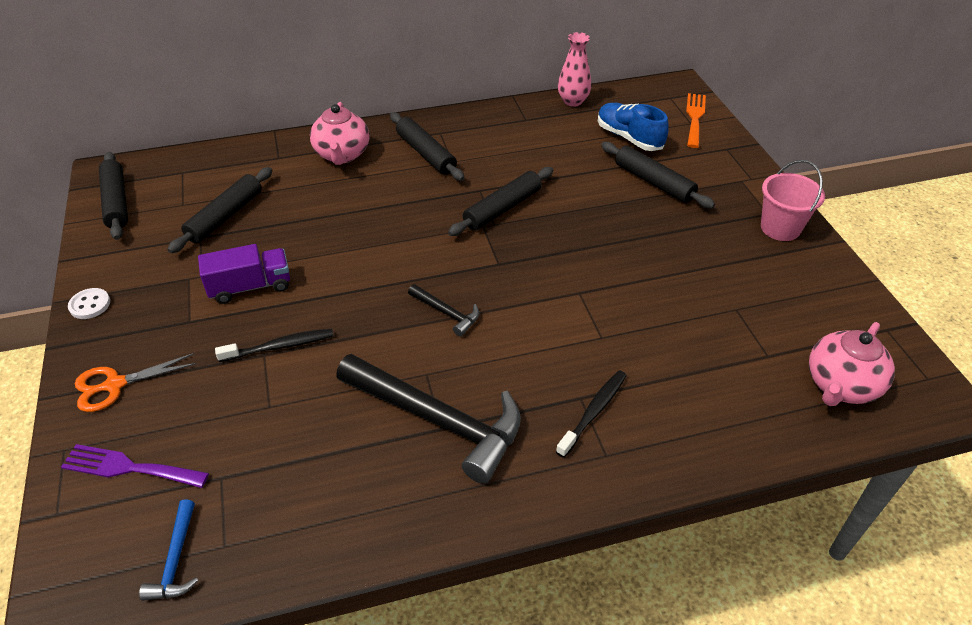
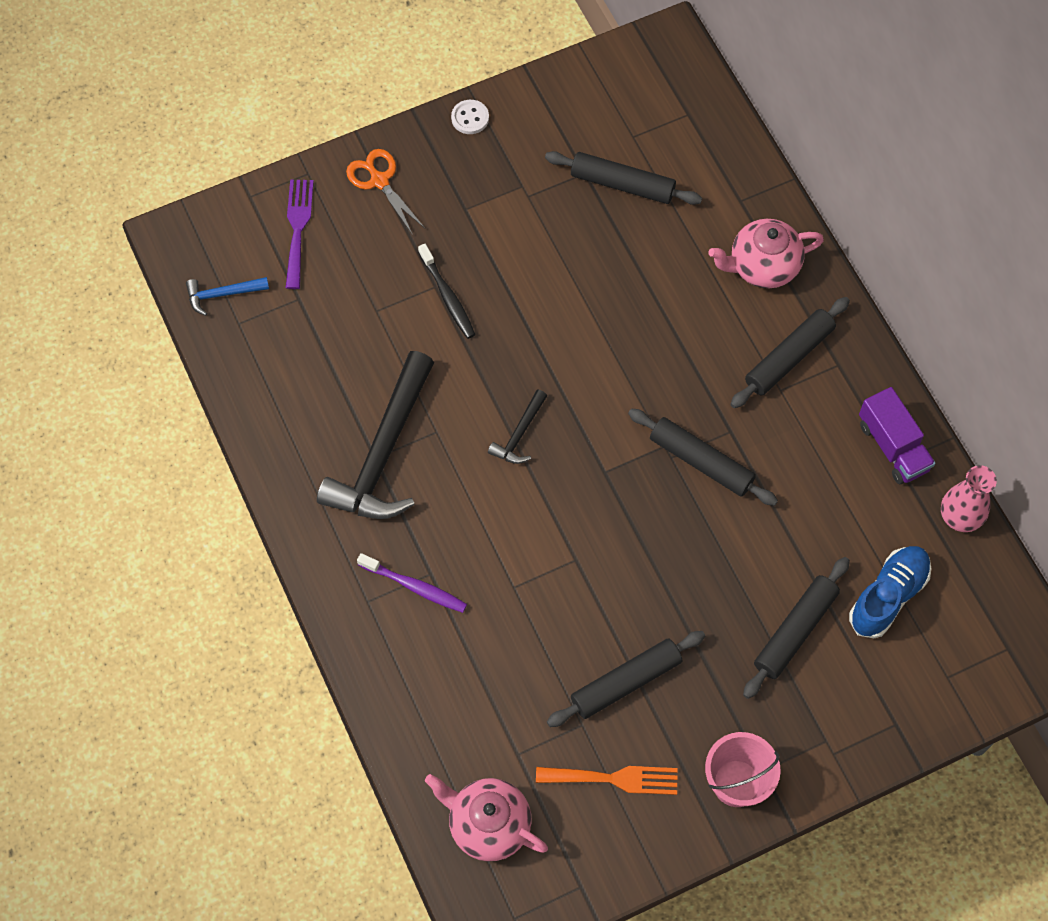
camera: 80 degrees right, 20 degrees up
black rolling pin [99,152,128,240] -> black rolling pin moved to [547,631,705,727]
purple truck [198,244,290,304] -> purple truck moved to [859,387,935,484]
black toothbrush [556,370,627,458] -> purple toothbrush [357,553,467,613]
orange fork [686,93,706,148] -> orange fork moved to [536,766,678,795]

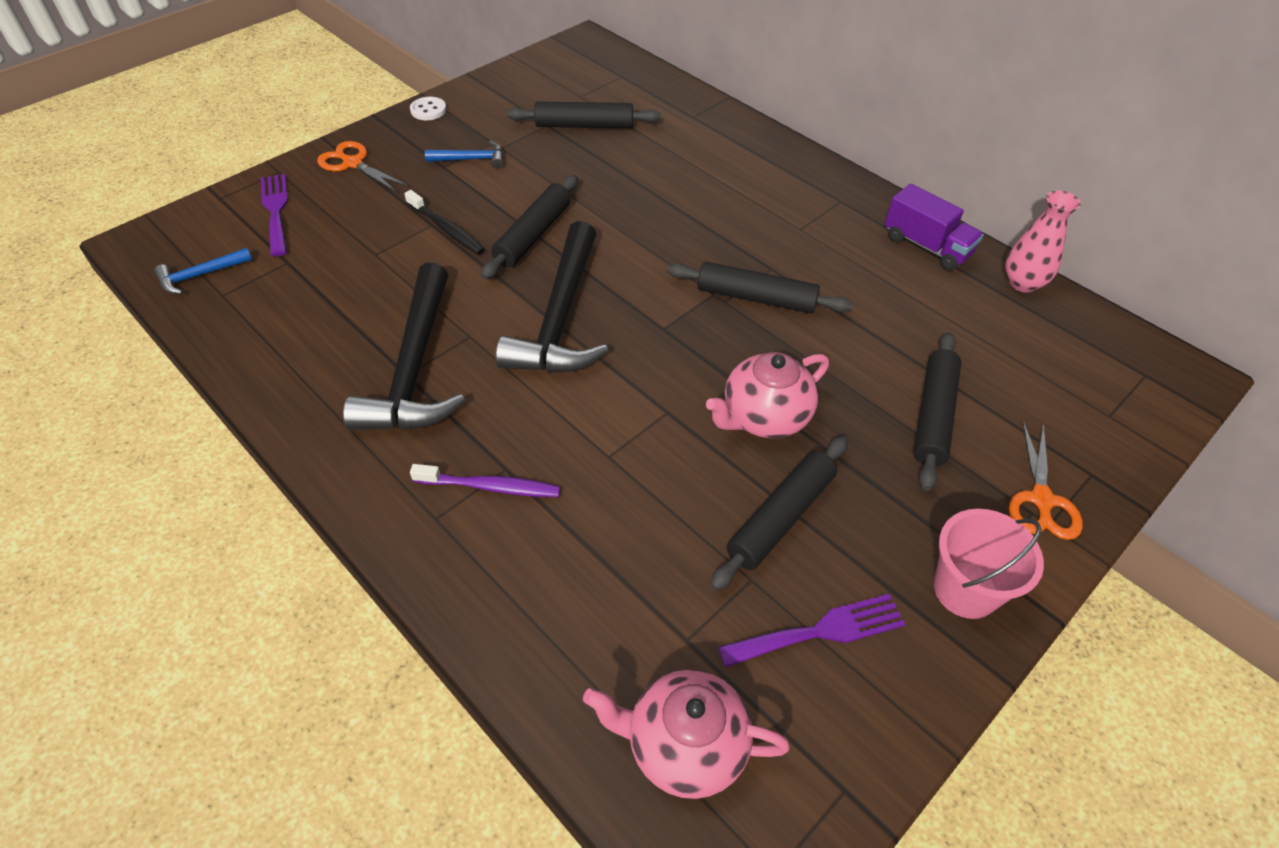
camera: 20 degrees left, 15 degrees down
black hammer [488,390,547,464] -> black hammer [496,221,608,373], size x2.19
orange fork [536,766,678,795] -> purple fork [718,594,906,667]
pink teapot [708,219,824,288] -> pink teapot moved to [706,352,829,438]
black rolling pin [730,297,850,408] -> black rolling pin moved to [481,175,578,279]
blue shoe [849,546,931,638] -> none
none -> blue hammer [425,140,503,168]
none -> orange scissors [1009,421,1083,540]

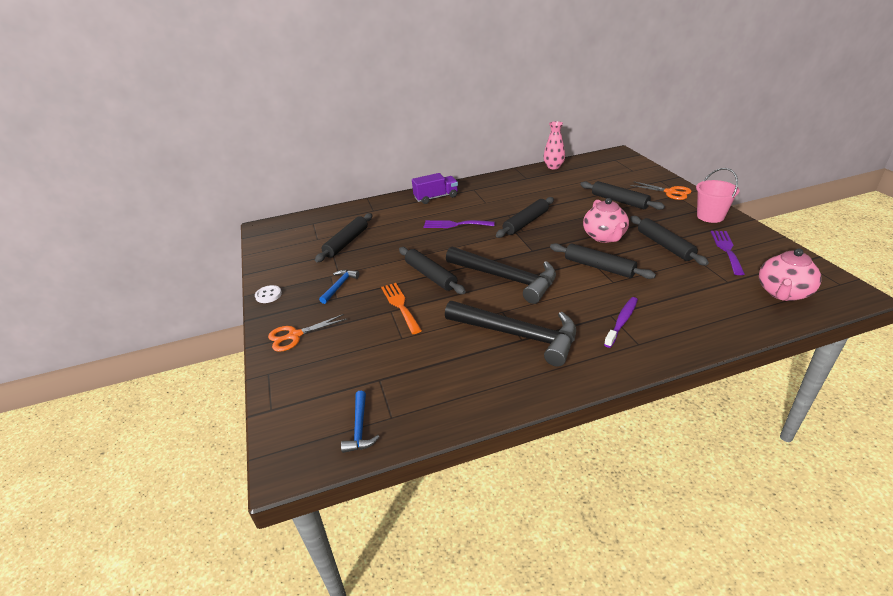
camera: 60 degrees left, 15 degrees down
purple fork [261,174,288,256] -> purple fork moved to [424,220,495,228]
black toothbrush [404,190,485,255] -> orange fork [381,283,422,334]
purple truck [885,184,984,271] -> purple truck moved to [412,173,458,204]
none -> black rolling pin [550,243,656,279]

